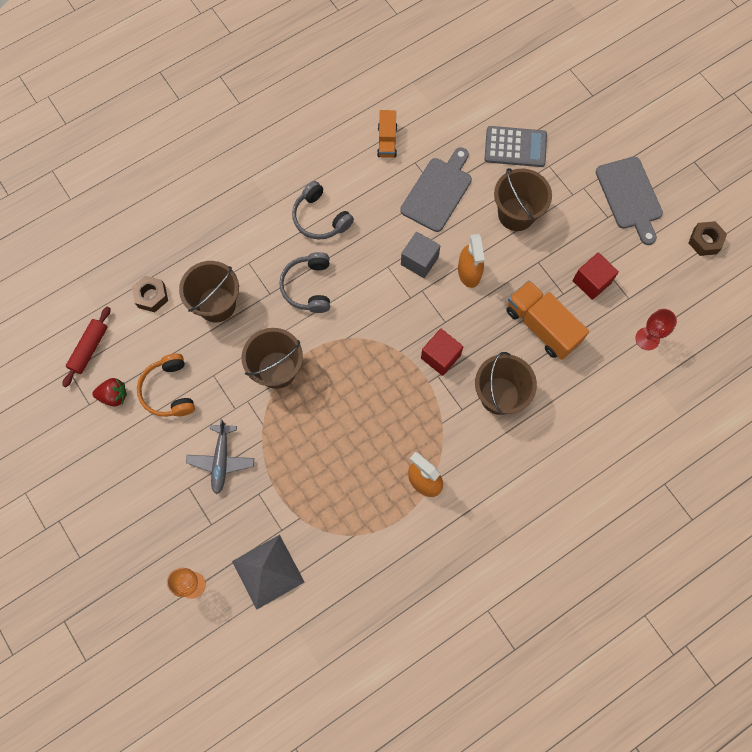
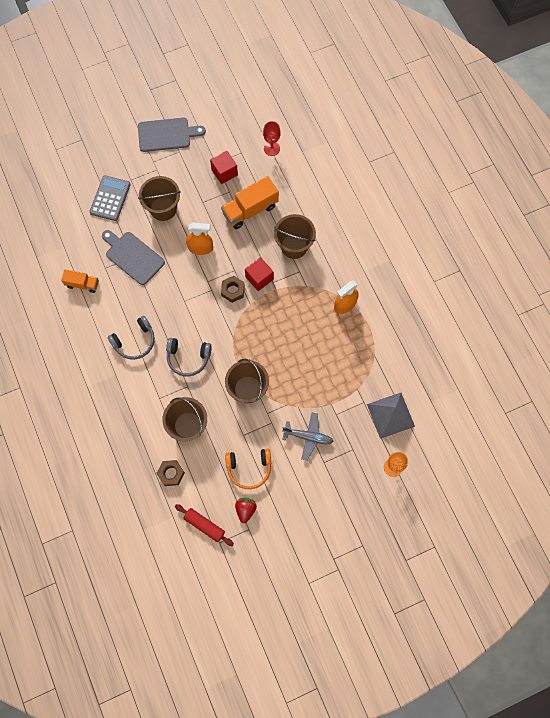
camera: 80 degrees left, 0 degrees up
grey cube [401,232,440,278] -> none
brown nut [689,221,727,256] -> brown nut moved to [221,276,245,303]

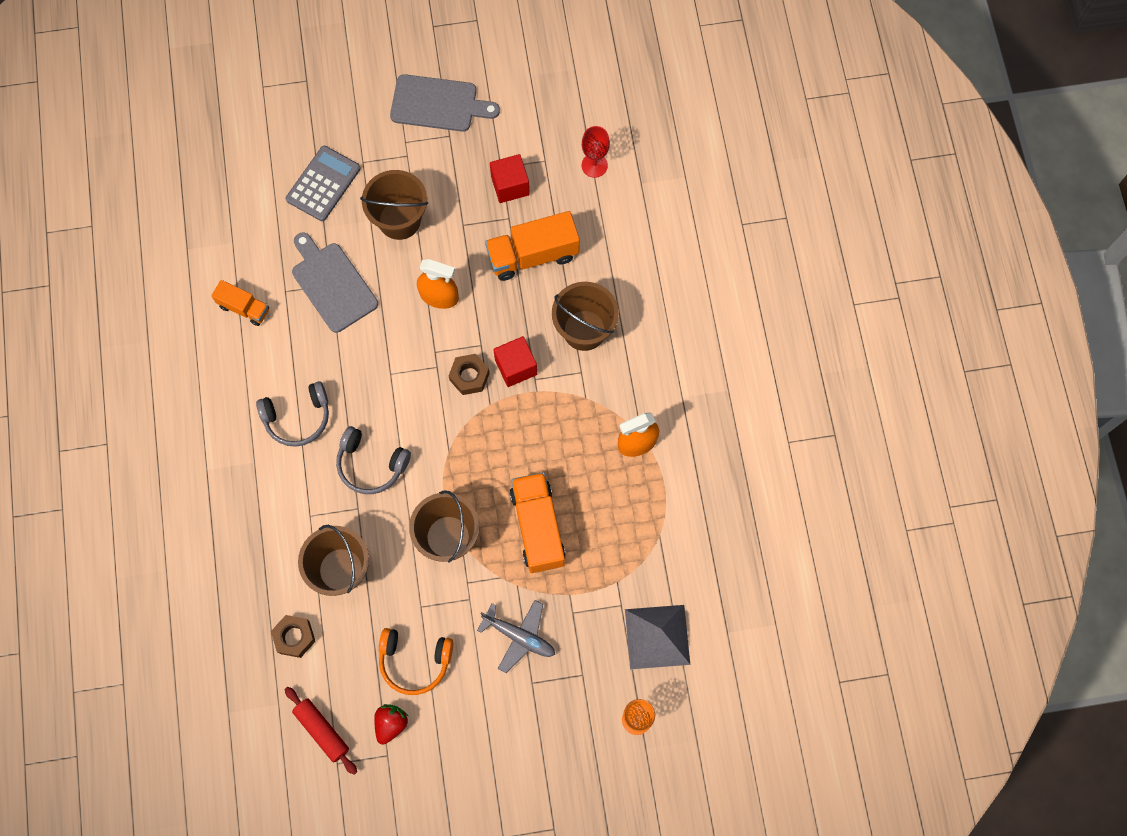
camera: 15 degrees right, 0 degrees up
none -> orange truck [510,472,566,573]

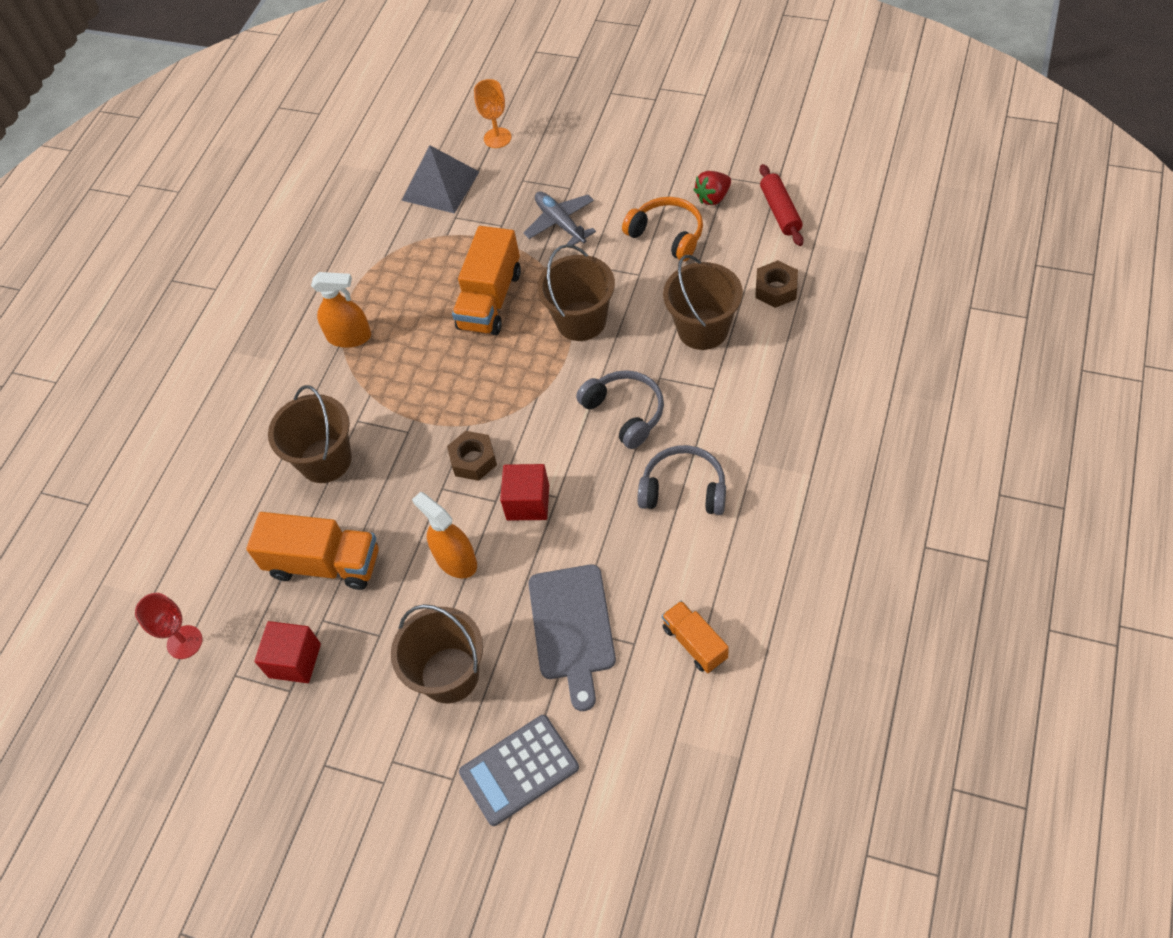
camera: 145 degrees left, 15 degrees down
grey cutting board [390,74,500,132] -> none
red cube [493,336,537,387] -> red cube moved to [500,464,549,520]

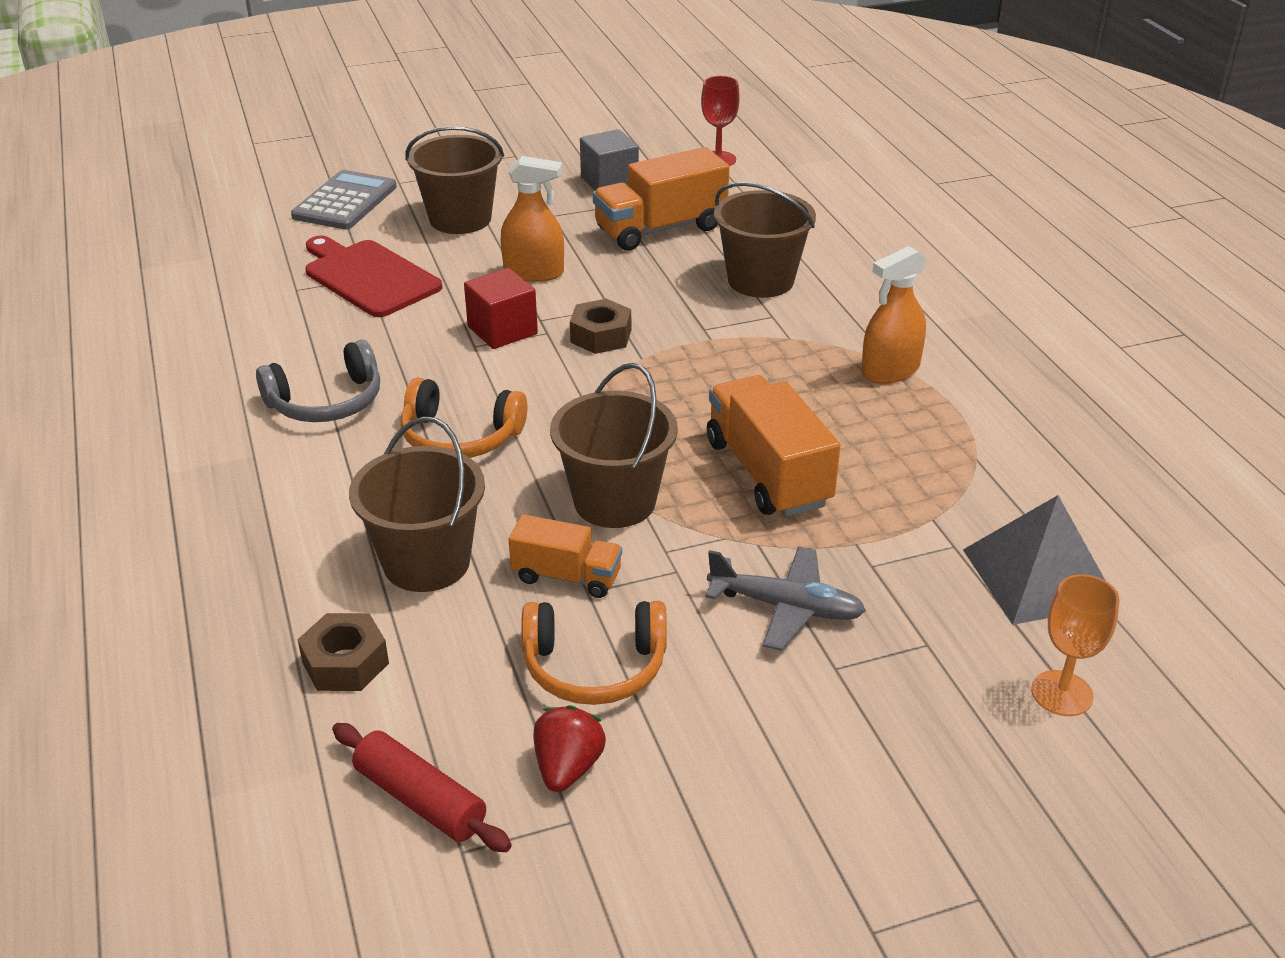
camera: 135 degrees right, 20 degrees down
red cube [255,621,321,683] -> grey cube [580,129,639,191]
grey cutting board [528,564,616,711] -> red cutting board [305,236,442,317]
grey headphones [576,370,664,449] -> orange headphones [401,377,527,458]
orange truck [662,601,729,673] -> orange truck moved to [509,514,622,598]

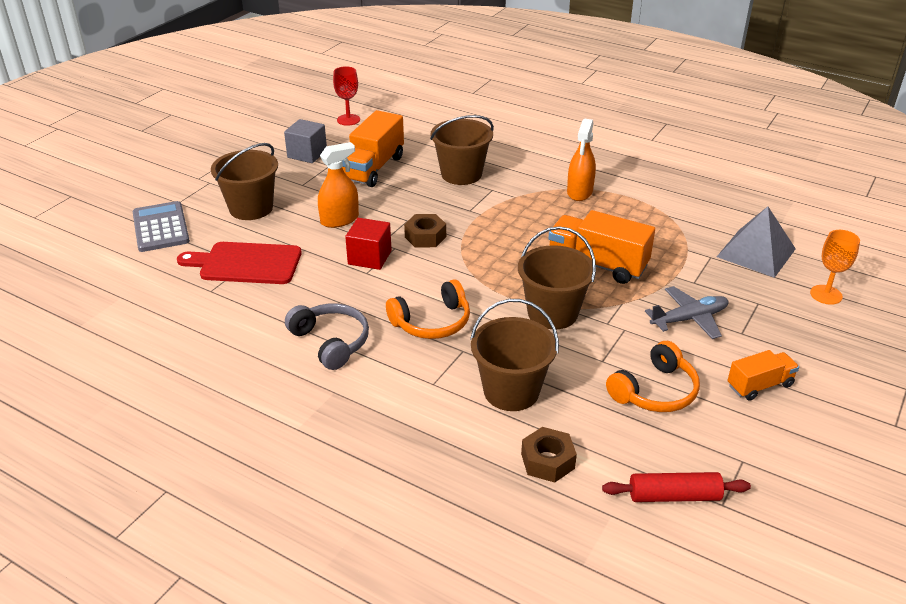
camera: 40 degrees left, 0 degrees up
grey headphones [256,340,380,422] -> grey headphones turned 60 degrees counterclockwise [285,304,369,370]
orange truck [509,514,622,598] -> orange truck moved to [728,350,799,401]
red strawberry [533,705,606,792] -> none

